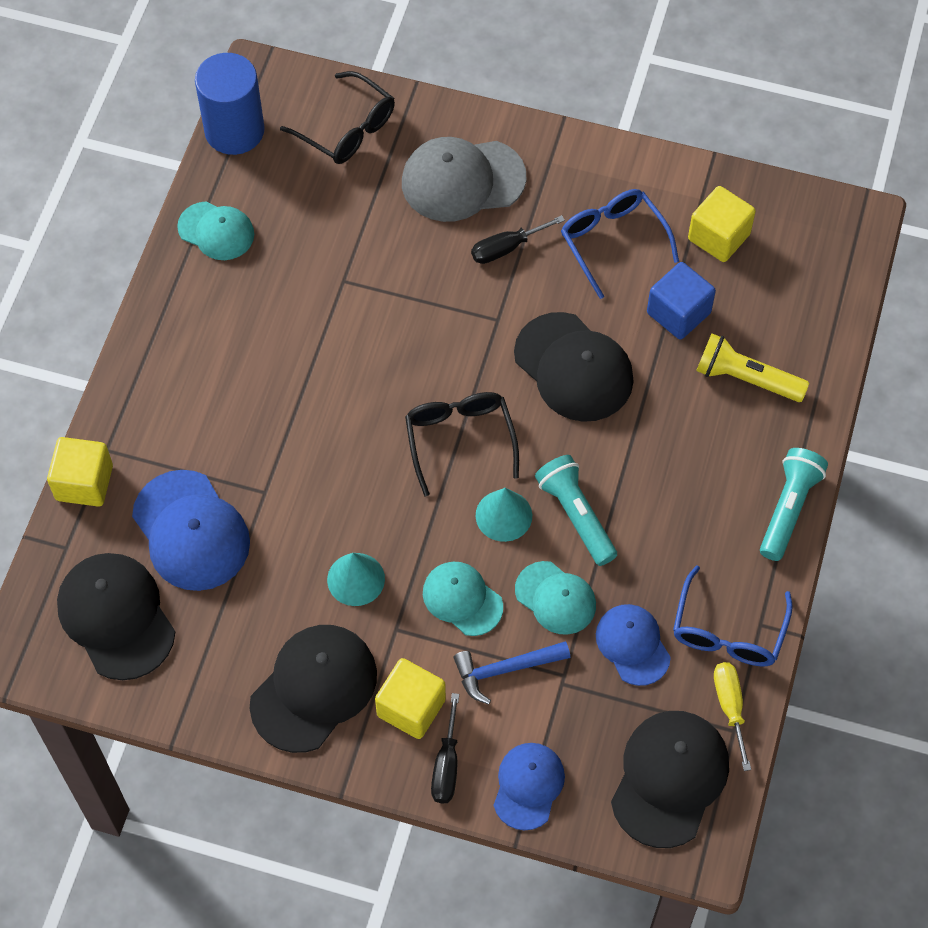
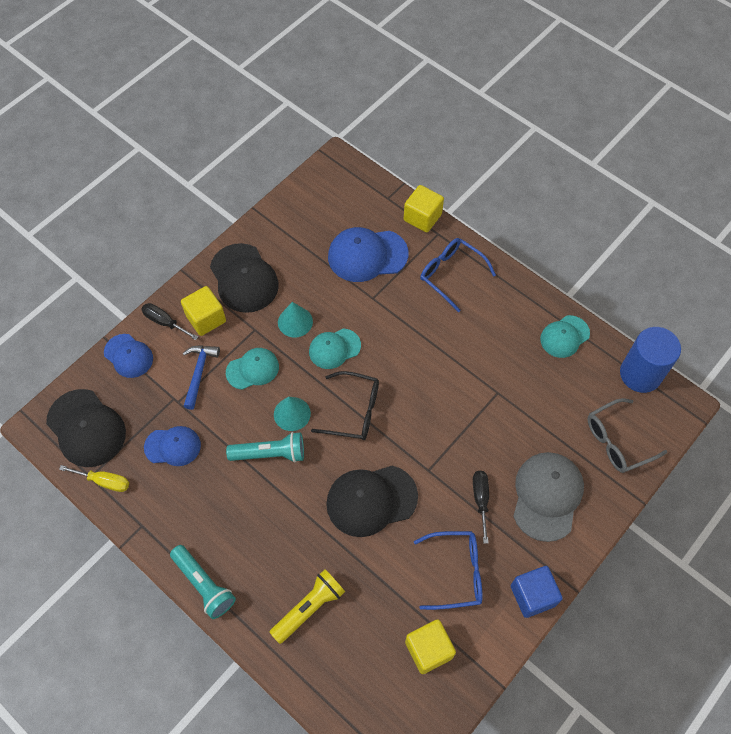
camera: 115 degrees right, 0 degrees up
black cap [57,553,175,680] -> none
black glasses [280,71,395,164] -> grey glasses [588,398,668,473]
turquoise cap [515,561,596,635] -> turquoise cap moved to [309,328,361,369]
blue cube [647,262,716,340] -> blue cube moved to [511,566,563,618]
blue glasses [673,565,793,666] -> blue glasses moved to [420,238,496,312]

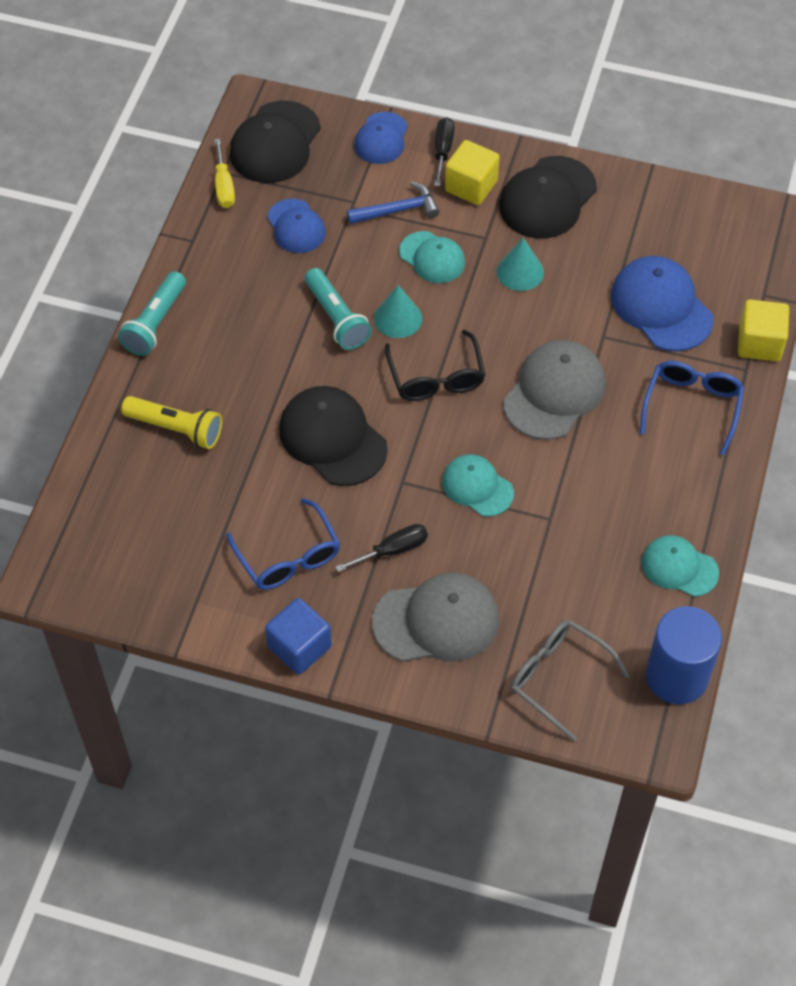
camera: 65 degrees right, 5 degrees down
turquoise cap [309,328,361,369] -> turquoise cap moved to [442,454,514,517]
yellow cube [405,619,456,674] -> none
none -> grey cap [503,340,606,440]

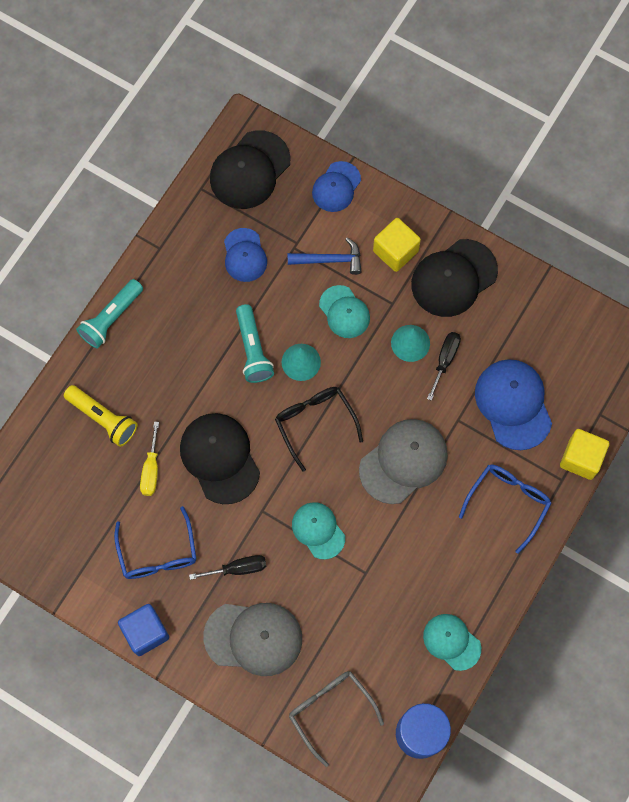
camera: 15 degrees right, 15 degrees up
yellow screwdriver [214,139,235,208] -> yellow screwdriver moved to [140,421,159,496]
black glasses [385,330,485,401] -> black glasses turned 150 degrees clockwise [275,387,363,472]
black screwdriver [434,117,455,186] -> black screwdriver moved to [427,332,461,401]

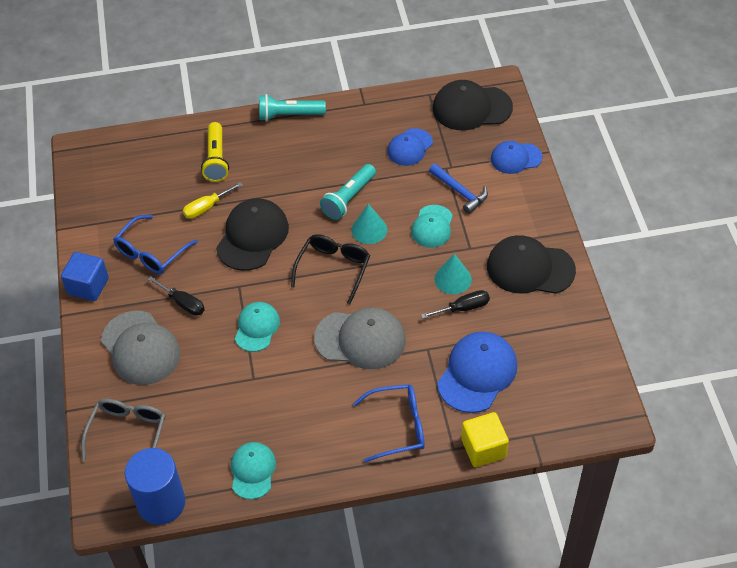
camera: 50 degrees right, 20 degrees down
yellow cube [373,218,421,272] -> none

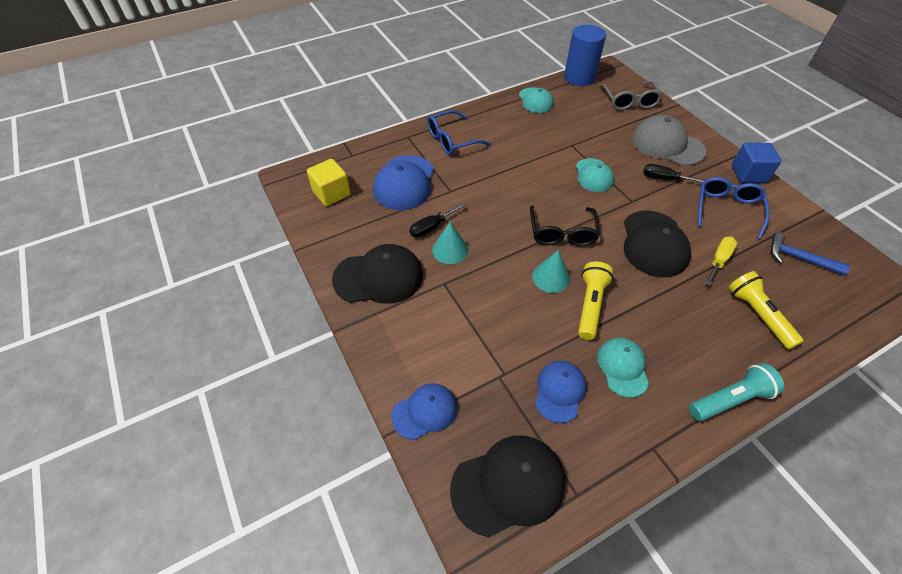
camera: 160 degrees right, 0 degrees up
grey cap [314,308,406,369] -> none
turquoise flashlight [320,164,376,220] -> yellow flashlight [578,261,614,340]
turquoise cap [411,205,453,248] -> turquoise cap moved to [597,337,649,398]
blue hammer [429,164,488,214] -> blue hammer moved to [771,232,850,275]
yellow cube [461,412,509,467] -> yellow cube moved to [307,159,351,206]

